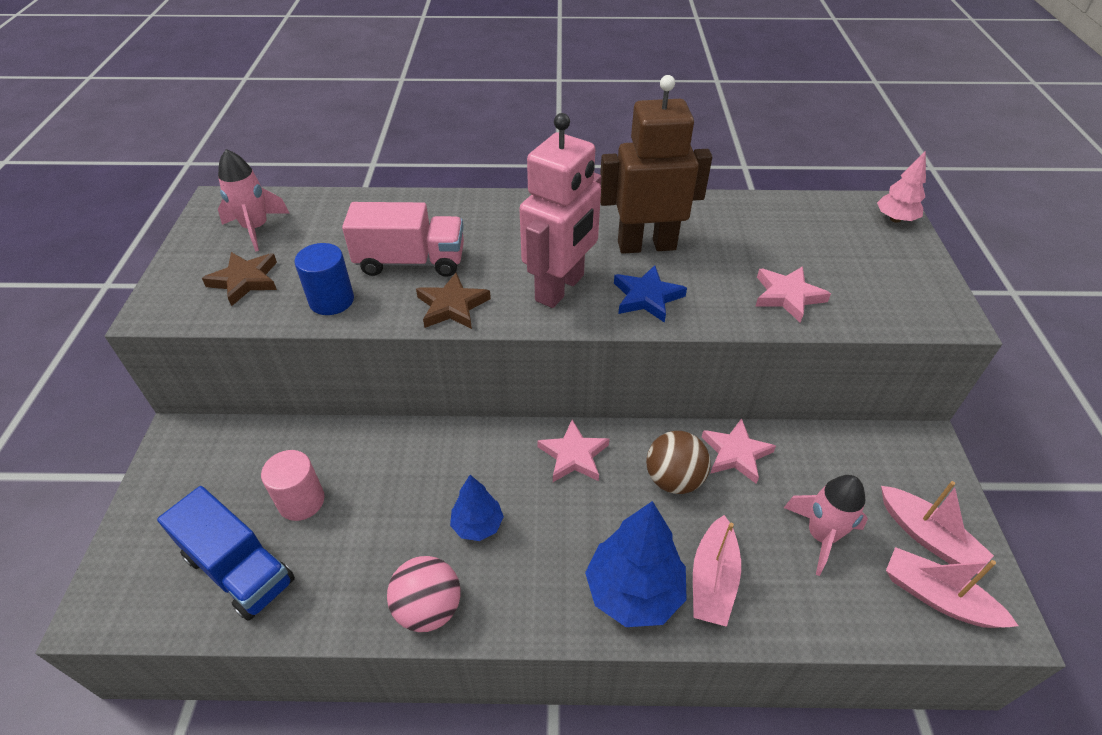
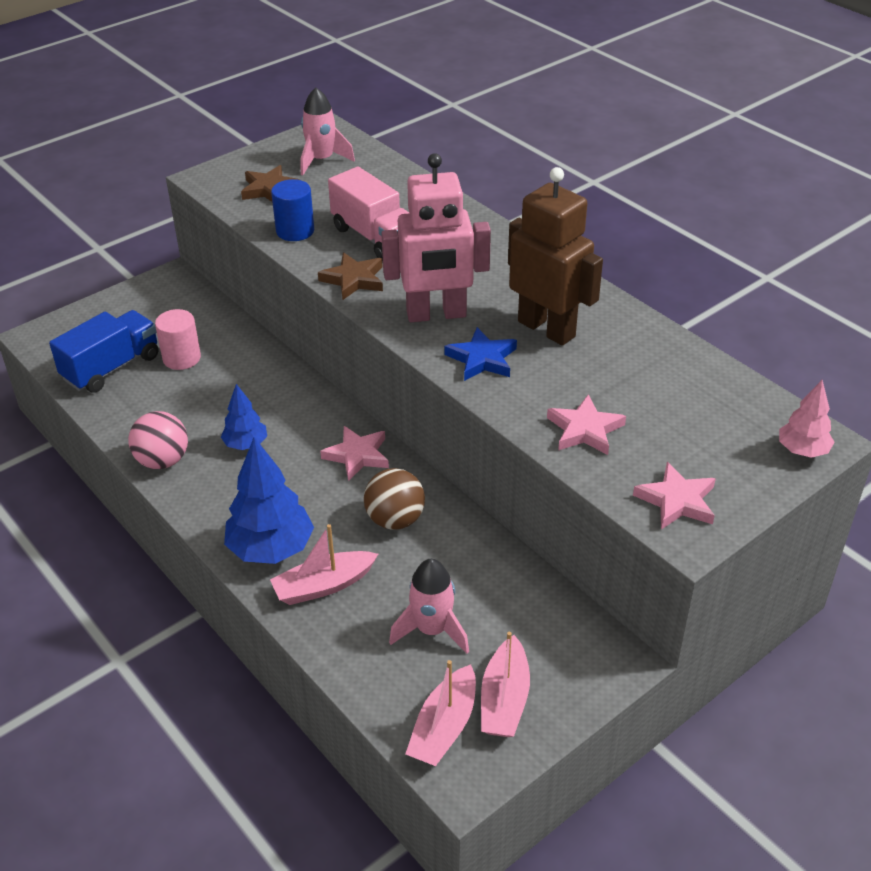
camera: 50 degrees right, 5 degrees down
blue truck [157,486,295,621] -> blue truck turned 135 degrees counterclockwise [49,310,159,393]
pink star [702,418,776,484] -> pink star moved to [633,462,716,529]
pink boat [886,547,1018,628] -> pink boat turned 150 degrees counterclockwise [405,660,476,766]

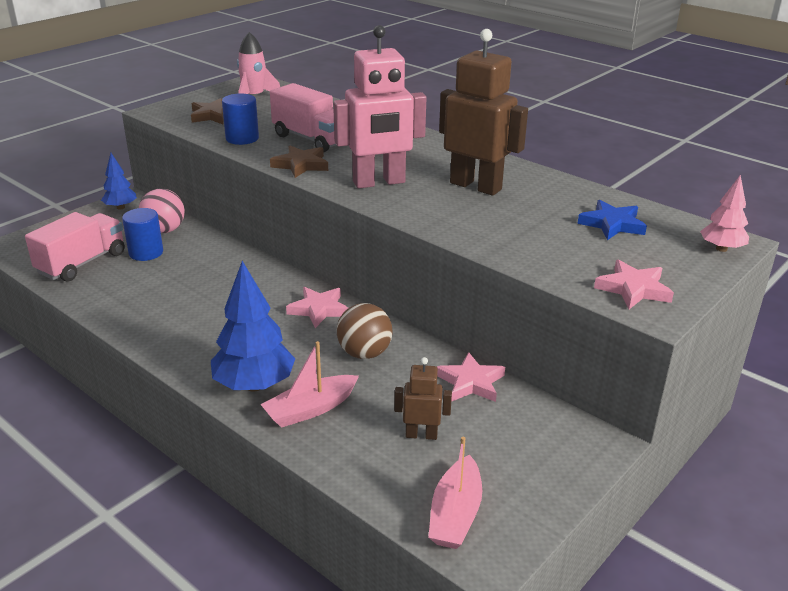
camera: 10 degrees left, 10 degrees down
blue truck [49,310,159,393] -> pink truck [25,212,125,282]
pink ball [128,411,188,469] -> pink ball moved to [139,189,185,233]
pink cylinder [155,309,201,370] -> blue cylinder [122,208,163,261]
blue tree [221,384,267,450] -> blue tree moved to [101,153,137,210]
pink rocket [389,559,469,654] -> brown robot [394,357,452,440]
blue star [444,327,517,381] -> blue star moved to [577,200,647,240]
pink boat [481,632,530,737] -> none
pink star [547,394,626,455] -> pink star moved to [437,352,505,402]

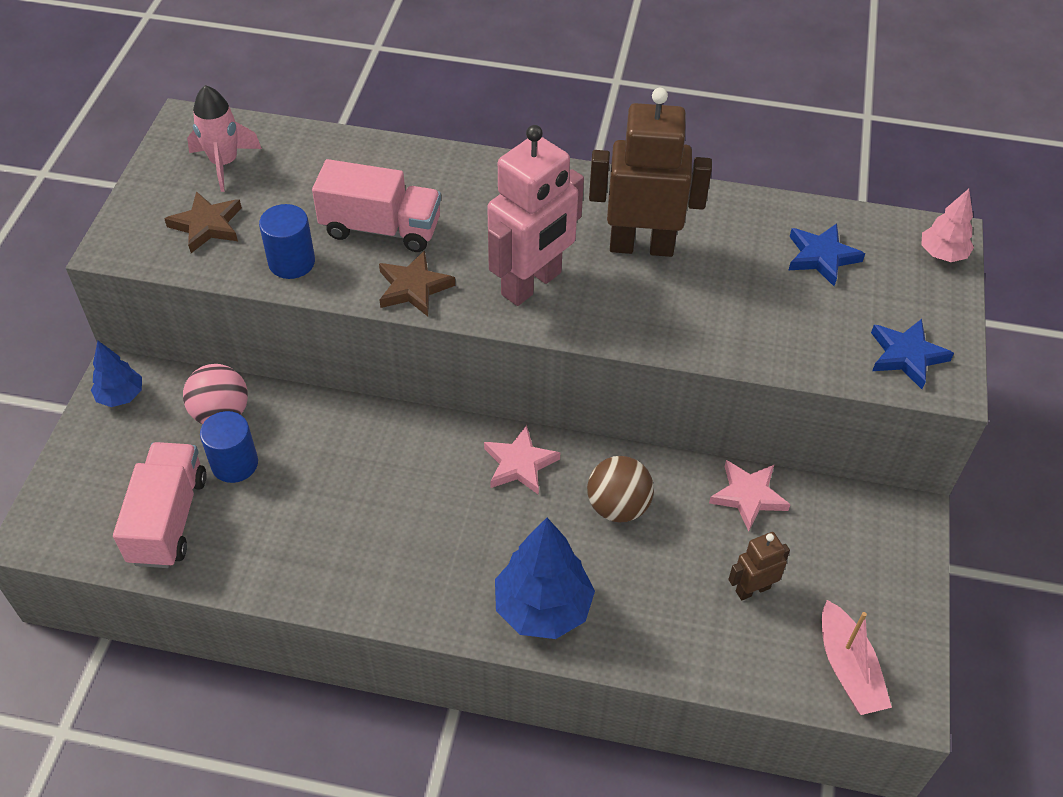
camera: 30 degrees left, 20 degrees up
pink boat [260,341,359,428] -> none
pink star [594,259,674,309] -> blue star [871,319,954,389]

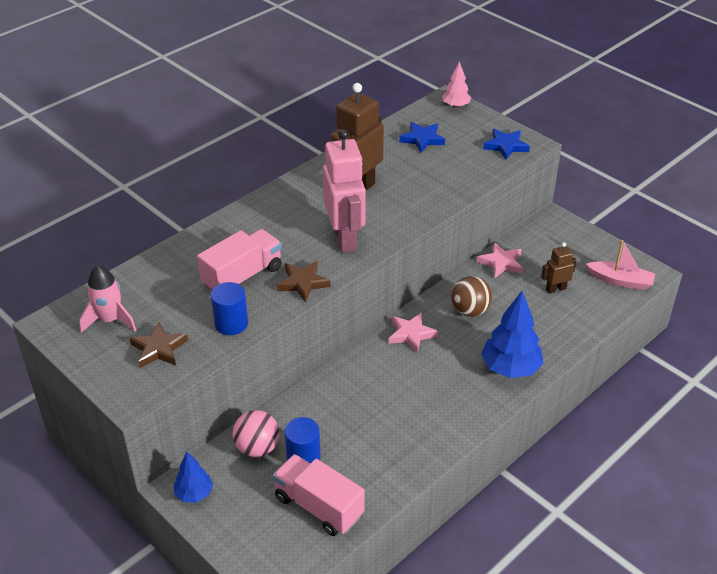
camera: 55 degrees left, 10 degrees down
brown robot [728,532,790,600] -> brown robot turned 60 degrees clockwise [541,242,577,294]

